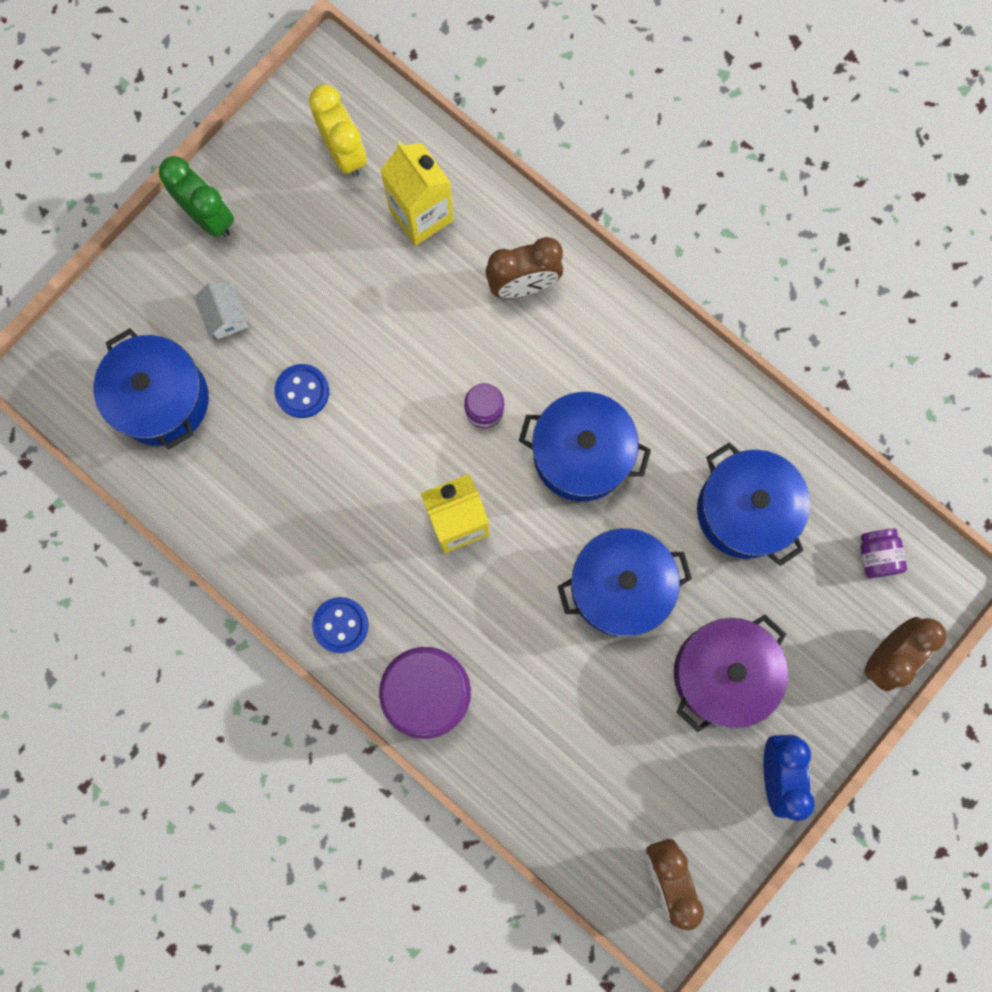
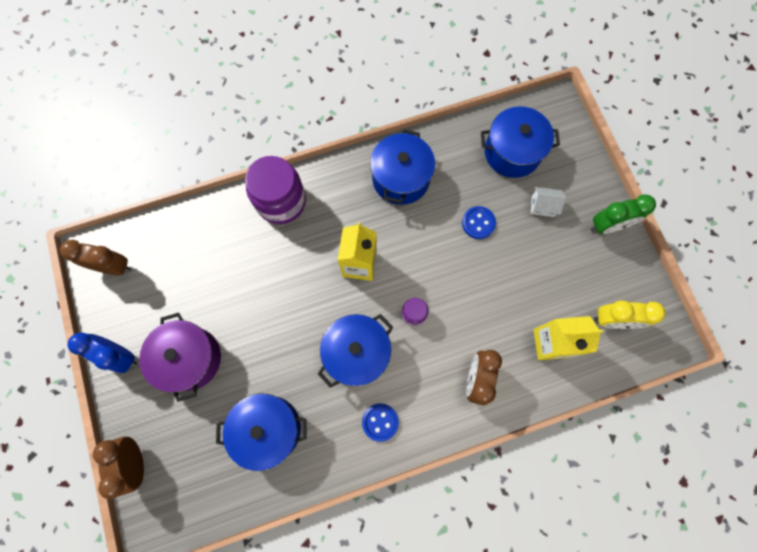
camera: 120 degrees right, 5 degrees down
blue button [312,597,369,653] -> blue button moved to [362,403,399,442]
blue pot [557,528,692,636] -> blue pot moved to [370,129,435,205]
purple jar [860,529,907,578] -> none

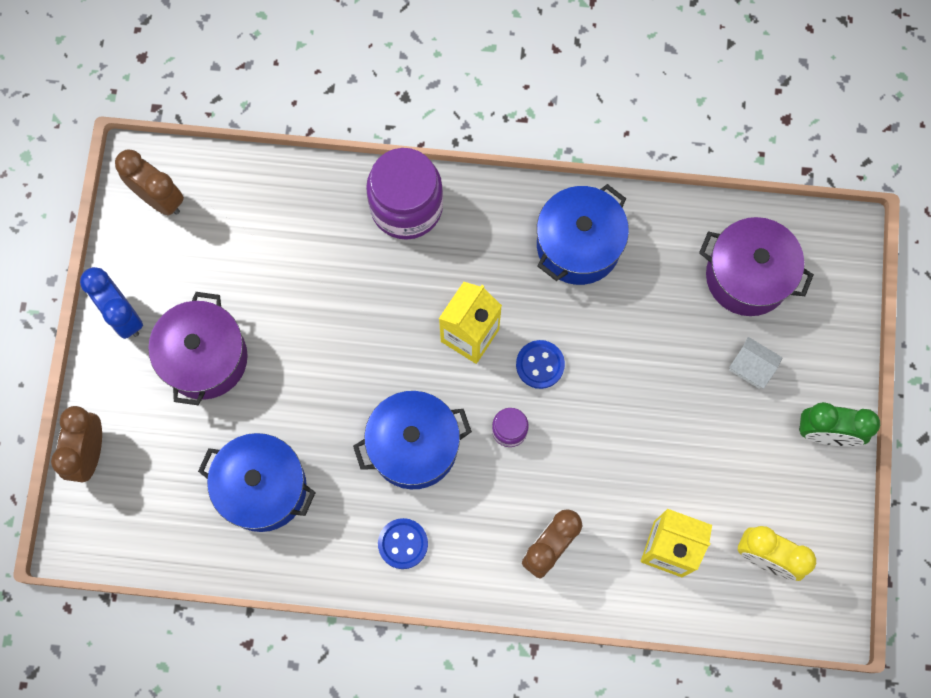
camera: 25 degrees right, 0 degrees up
blue button [462,206,496,239] -> blue button moved to [516,340,565,389]
blue pot [481,106,560,178] -> purple pot [699,217,814,316]

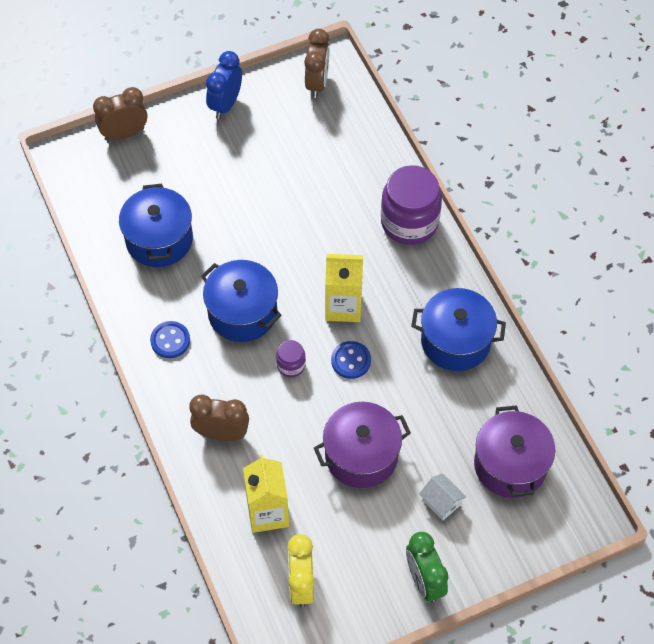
camera: 60 degrees right, 15 degrees down
purple pot [148,292,248,405] -> purple pot moved to [314,402,411,488]
white house [729,337,782,389] -> white house turned 45 degrees counterclockwise [419,473,466,520]

